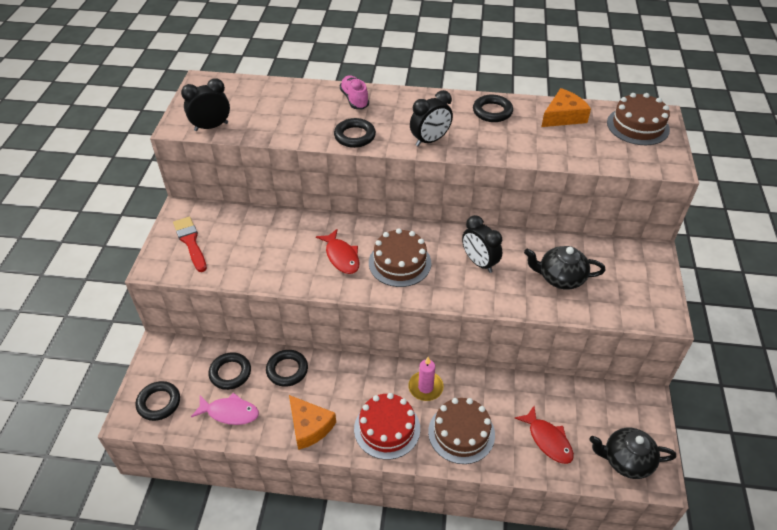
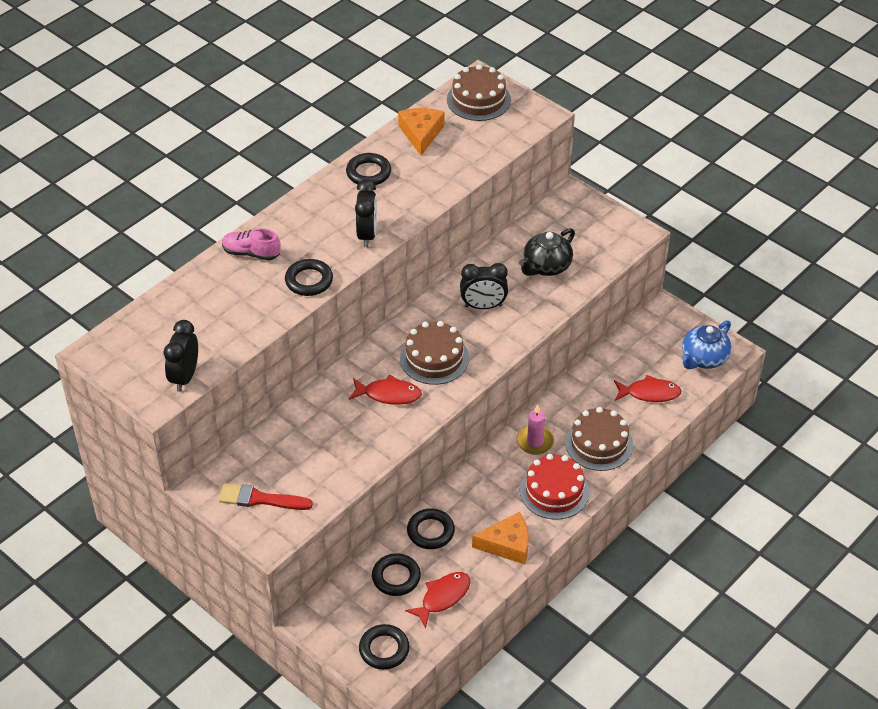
camera: 55 degrees left, 0 degrees up
pink fish [191,393,259,425] -> red fish [405,572,471,628]
black teapot [589,428,676,479] -> blue teapot [682,321,731,369]

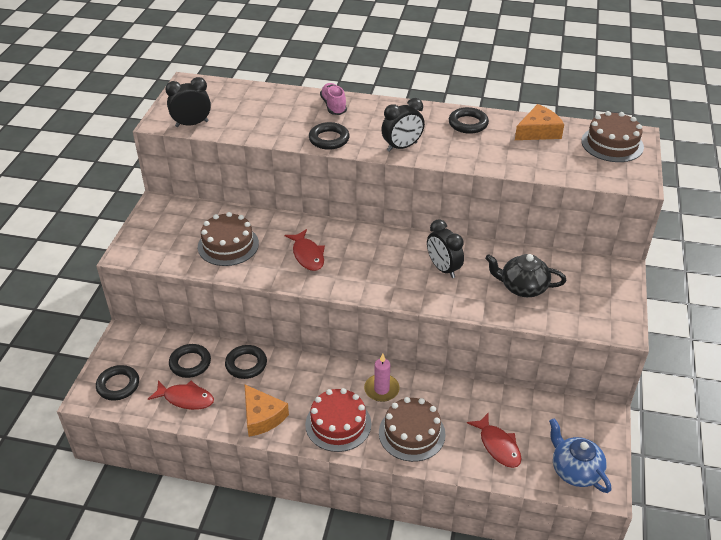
camera: 60 degrees right, 5 degrees down
red brush [218,483,313,510] -> none
brown cake [400,321,469,385] -> brown cake moved to [198,212,259,266]
blue teapot [682,321,731,369] -> blue teapot turned 45 degrees clockwise [549,418,611,493]

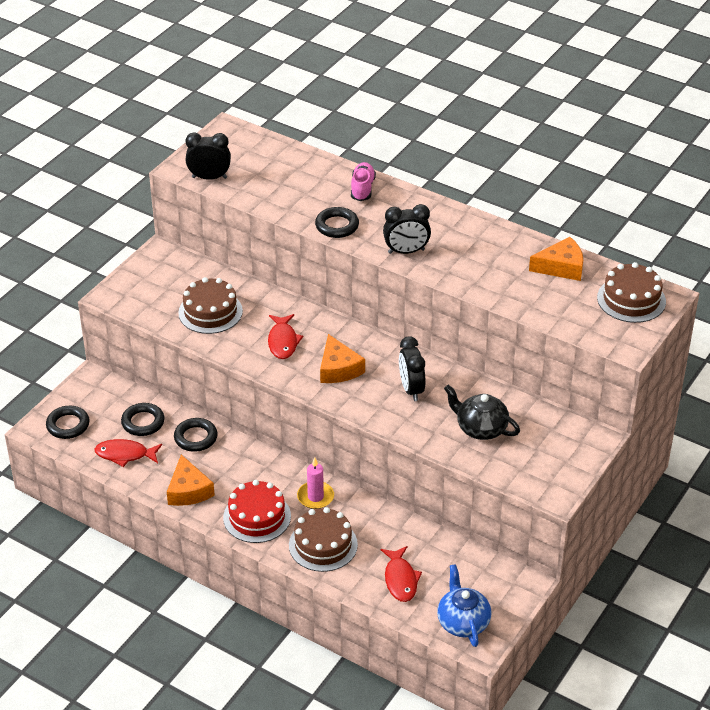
camera: 20 degrees right, 0 degrees up
red fish [148,380,214,410] -> red fish turned 150 degrees clockwise [94,439,162,467]
black ring [449,107,489,134] -> none
none -> orange cheese [320,334,365,383]

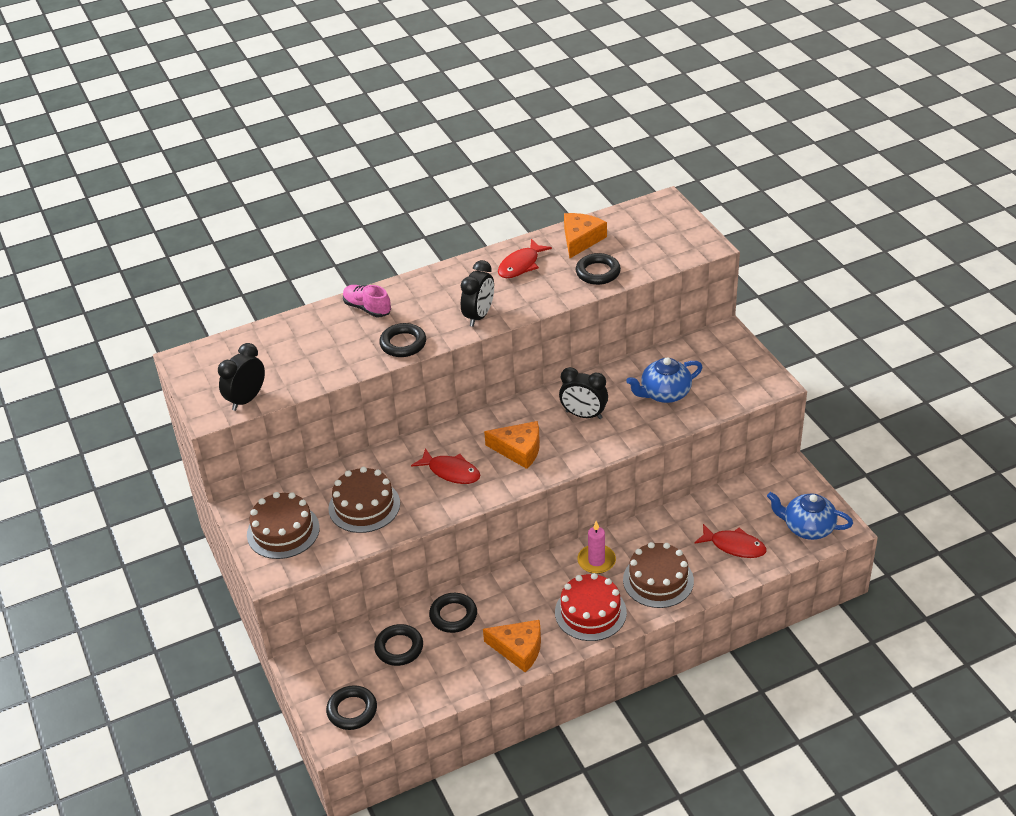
camera: 55 degrees left, 0 degrees up
red fish [94,439,162,467] -> red fish moved to [498,239,552,278]
black teapot [444,385,520,440] -> blue teapot [626,357,702,403]
brown cake [597,262,666,323] -> brown cake moved to [247,492,320,559]
none -> black ring [576,253,621,285]

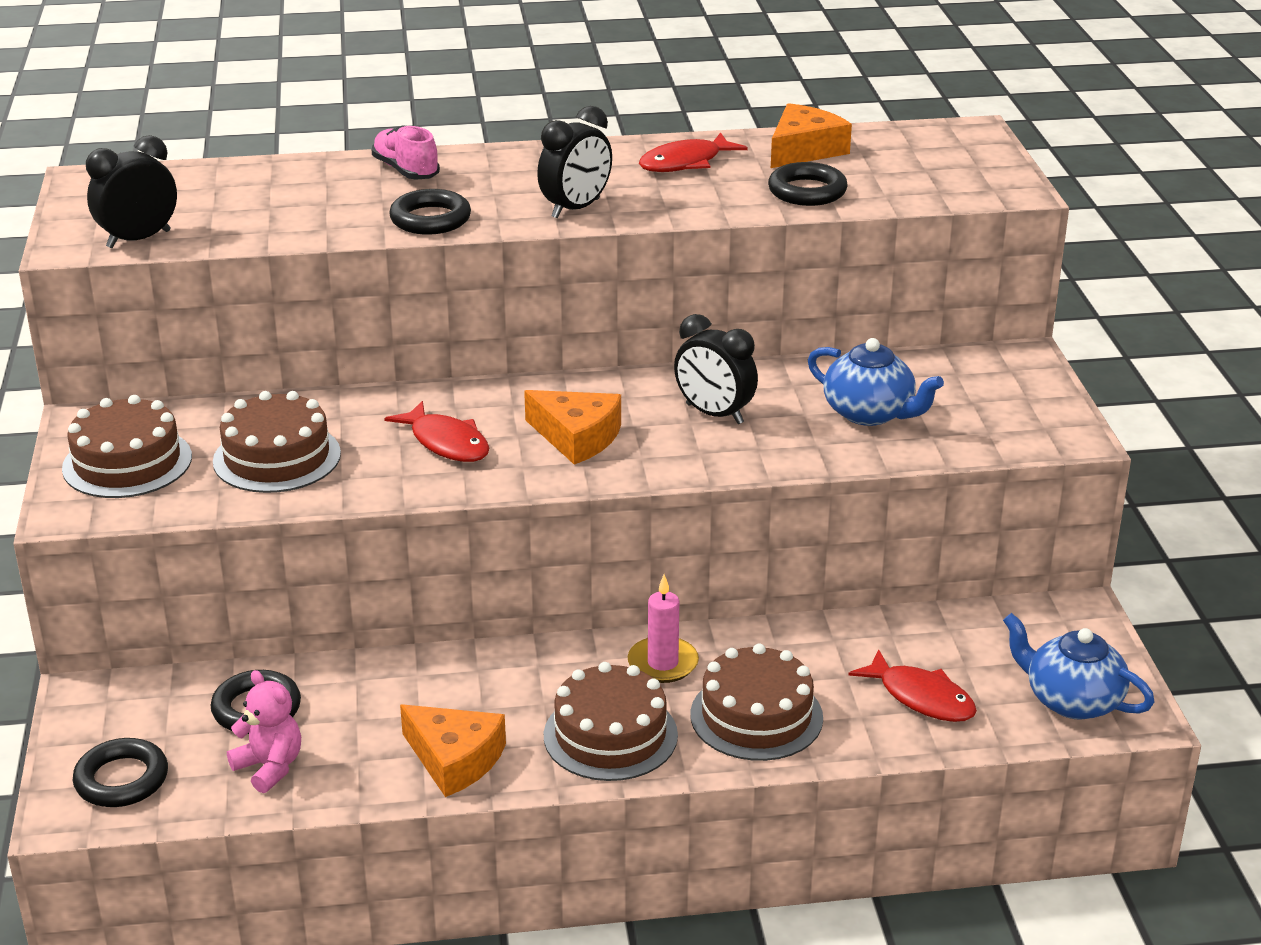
camera: 15 degrees right, 10 degrees down
black ring [429,593,477,633] -> none
red cake [555,573,627,641] -> brown cake [544,662,678,781]
blue teapot [626,357,702,403] -> blue teapot turned 135 degrees counterclockwise [808,338,944,426]
none -> pink teddy bear [227,670,301,793]

